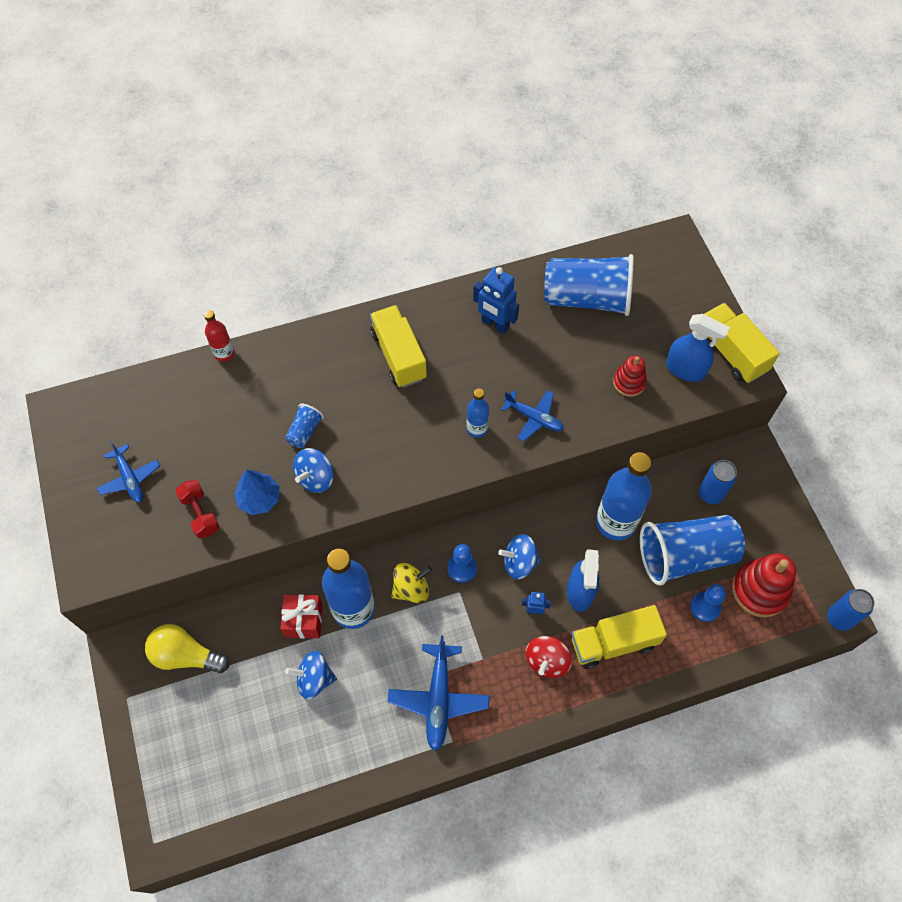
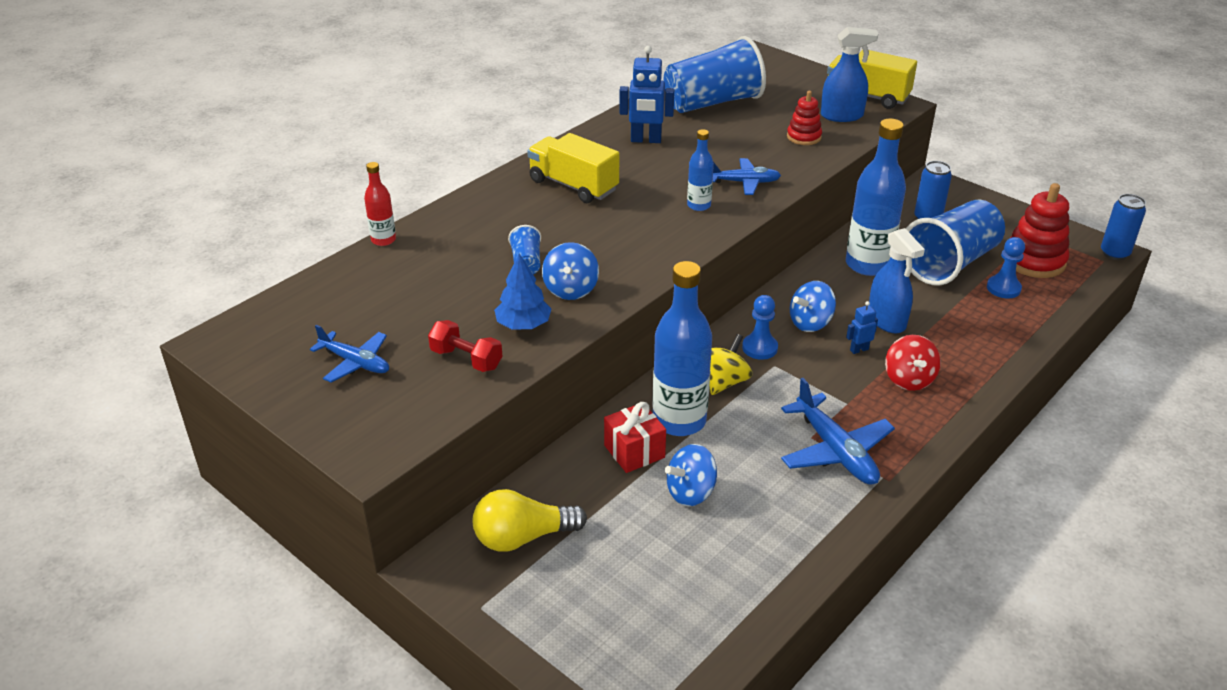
camera: 30 degrees left, 25 degrees down
yellow truck [572,605,667,669] -> none

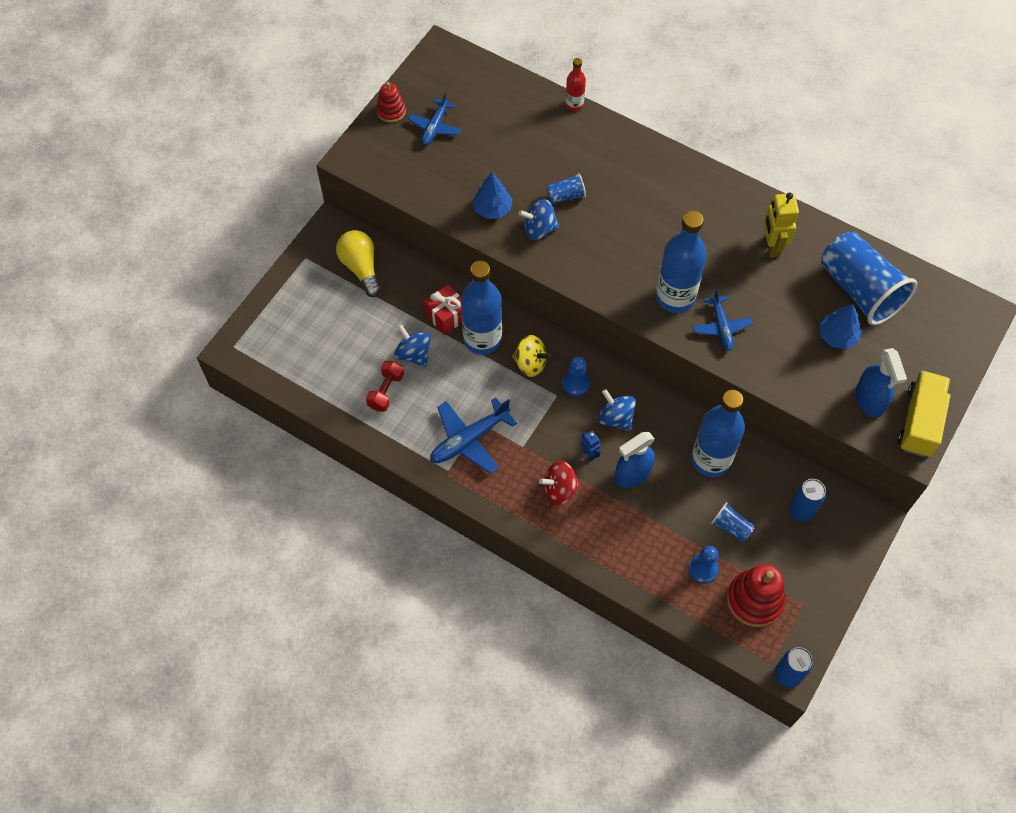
camera: 80 degrees right, 25 degrees up
red dumbbell [428,320,502,372] -> red dumbbell moved to [366,361,404,412]
yellow truck [527,133,619,203] -> none
blue robot [619,46,674,143] -> yellow robot [763,192,799,258]
blue bottle [687,129,714,211] -> blue bottle [656,211,707,313], size x2.00
red stacking toy [787,91,822,145] -> red stacking toy moved to [376,82,406,123]
blue cup [906,200,1005,286] -> blue cup [711,502,754,542], size x0.43
none -> blue tree [819,304,862,349]

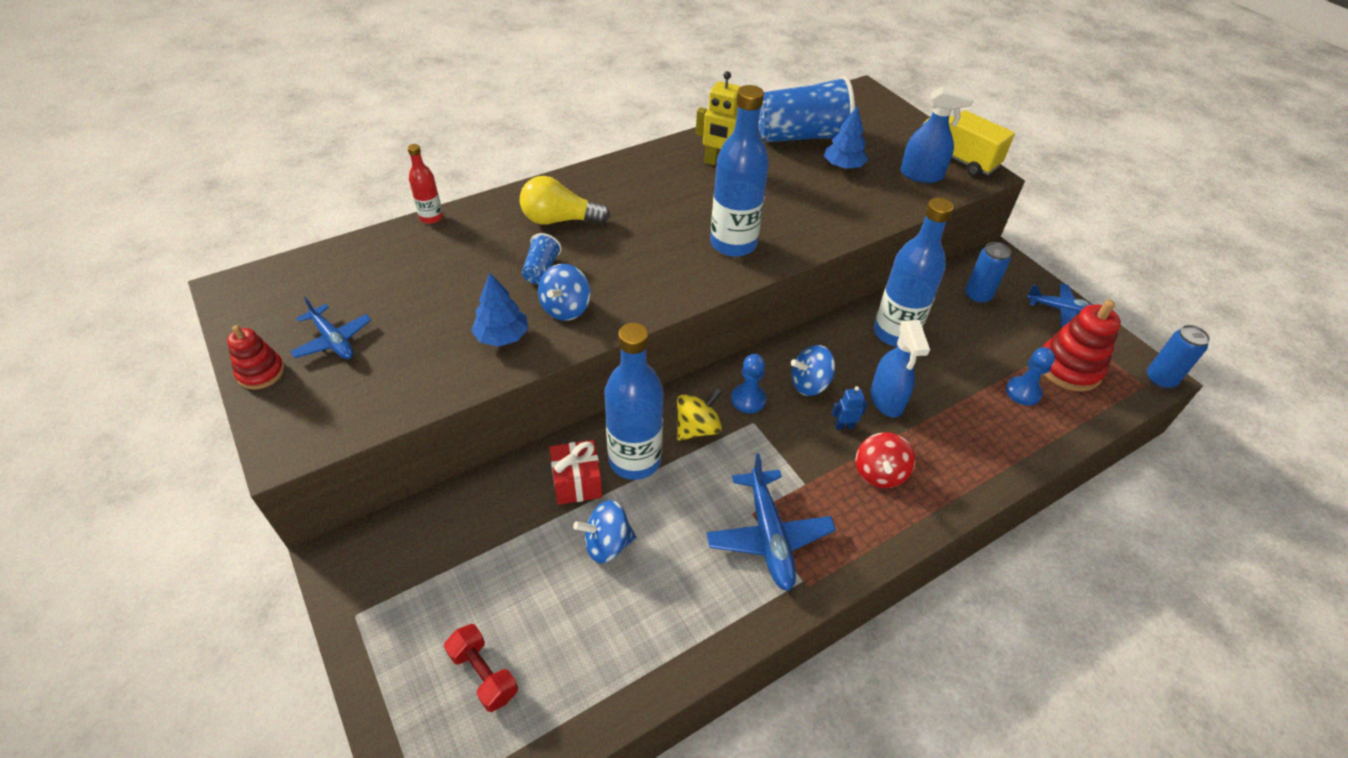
camera: 65 degrees left, 15 degrees down
yellow light bulb [336,230,381,297] -> yellow light bulb moved to [520,176,610,225]
red dumbbell [366,361,404,412] -> red dumbbell moved to [444,624,518,712]
blue plane [693,289,753,351] -> blue plane moved to [1027,283,1093,326]
blue cup [711,502,754,542] -> none

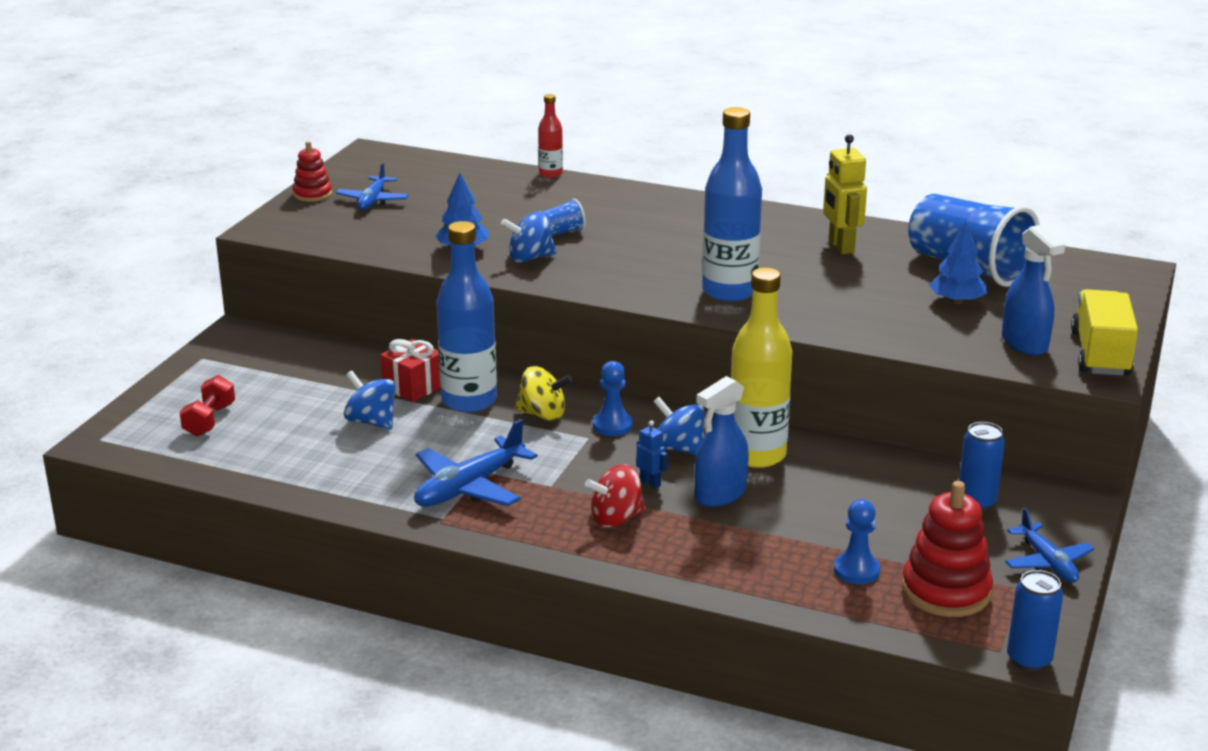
camera: 55 degrees right, 20 degrees down
yellow light bulb [520,176,610,225] -> none
blue bottle [874,197,954,347] -> none
none -> yellow bottle [731,268,793,468]

